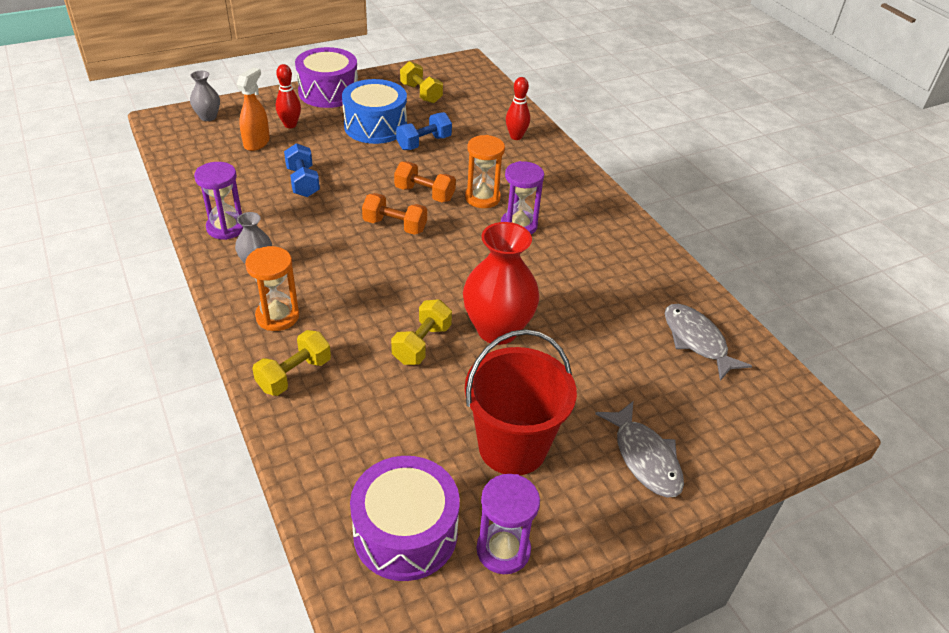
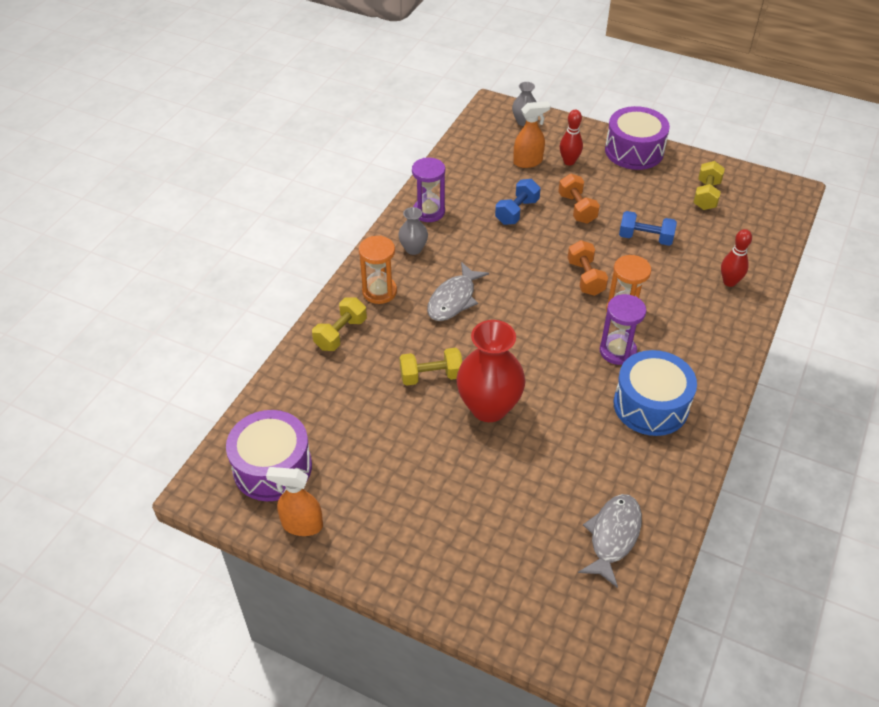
camera: 55 degrees right, 5 degrees up
yellow dumbbell [252,330,331,396] -> yellow dumbbell turned 60 degrees counterclockwise [312,297,367,351]
blue drum [342,79,407,144] -> blue drum moved to [614,350,697,436]
orange dumbbell [362,193,427,235] -> orange dumbbell moved to [558,174,600,224]
red bucket [465,329,577,475] -> none
purple hourglass [476,474,540,574] -> orange spray bottle [266,467,323,536]
grey fish [595,402,684,497] -> grey fish moved to [427,262,489,321]

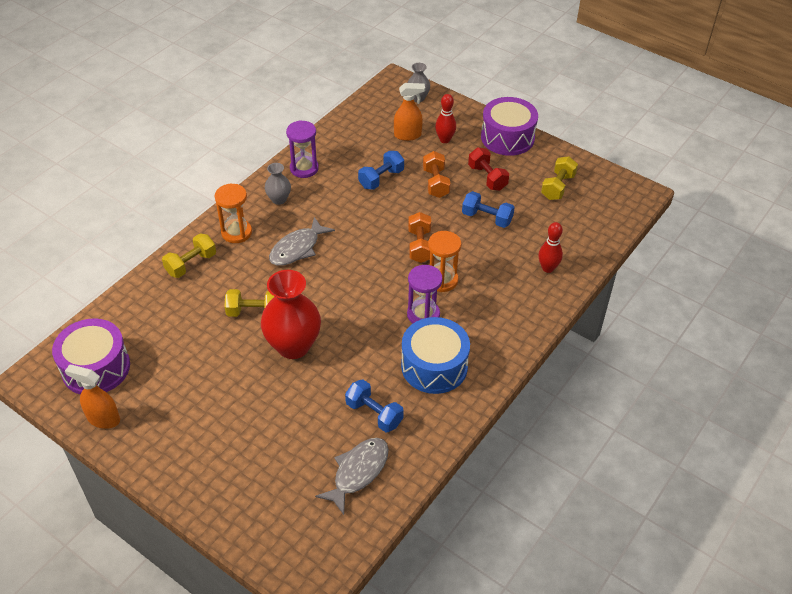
camera: 10 degrees right, 0 degrees up
none -> blue dumbbell [345,379,404,432]
none -> red dumbbell [468,147,509,191]

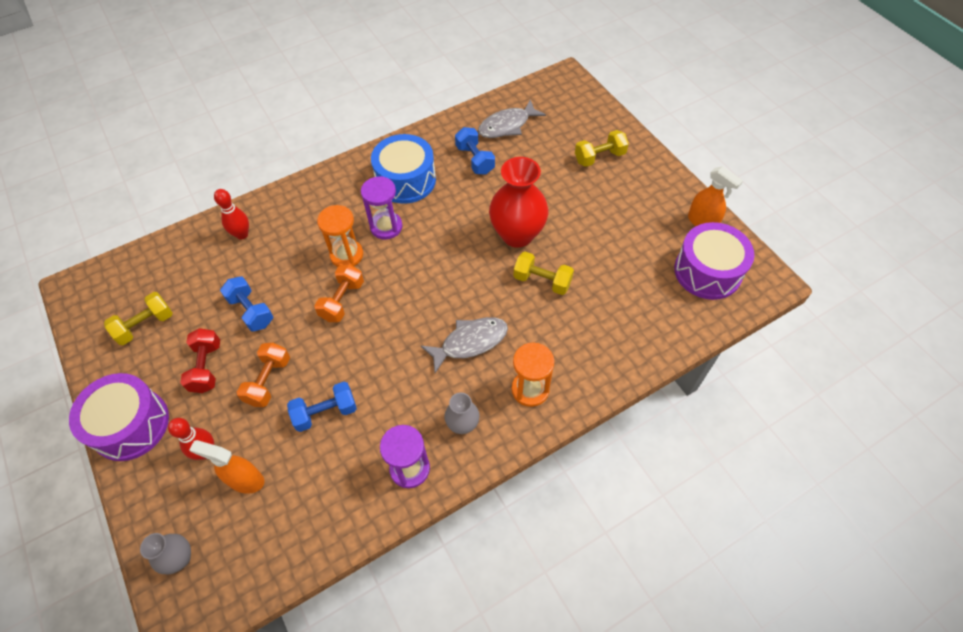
camera: 155 degrees left, 10 degrees up
yellow dumbbell [162,233,216,278] -> yellow dumbbell moved to [575,130,629,167]

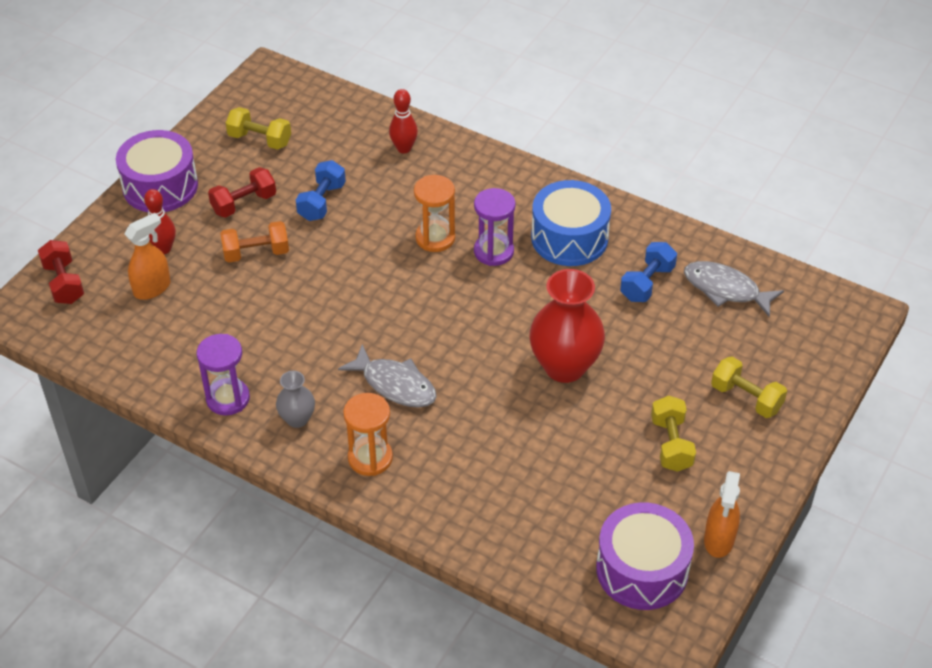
camera: 60 degrees right, 10 degrees down
grey vase [140,533,191,574] -> red dumbbell [38,240,84,304]
orange spray bottle [189,440,264,494] -> orange spray bottle turned 60 degrees clockwise [124,213,171,300]
blue dumbbell [287,382,357,432] -> none
orange dumbbell [314,264,364,322] -> none
yellow dumbbell [513,252,574,295] -> yellow dumbbell moved to [651,395,696,472]

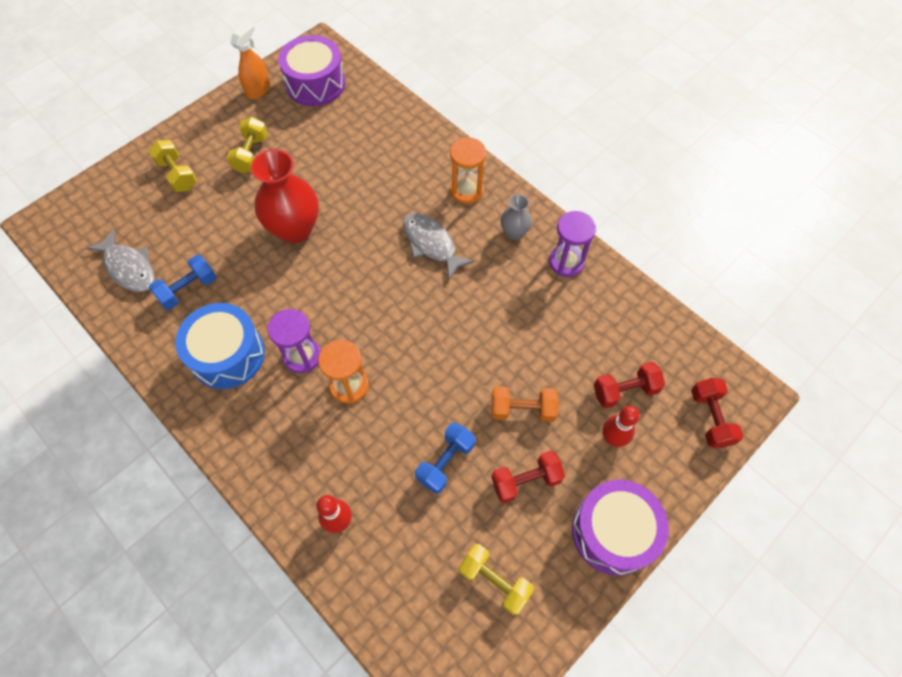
camera: 165 degrees left, 15 degrees up
orange spray bottle [124,213,171,300] -> red dumbbell [594,361,665,408]

